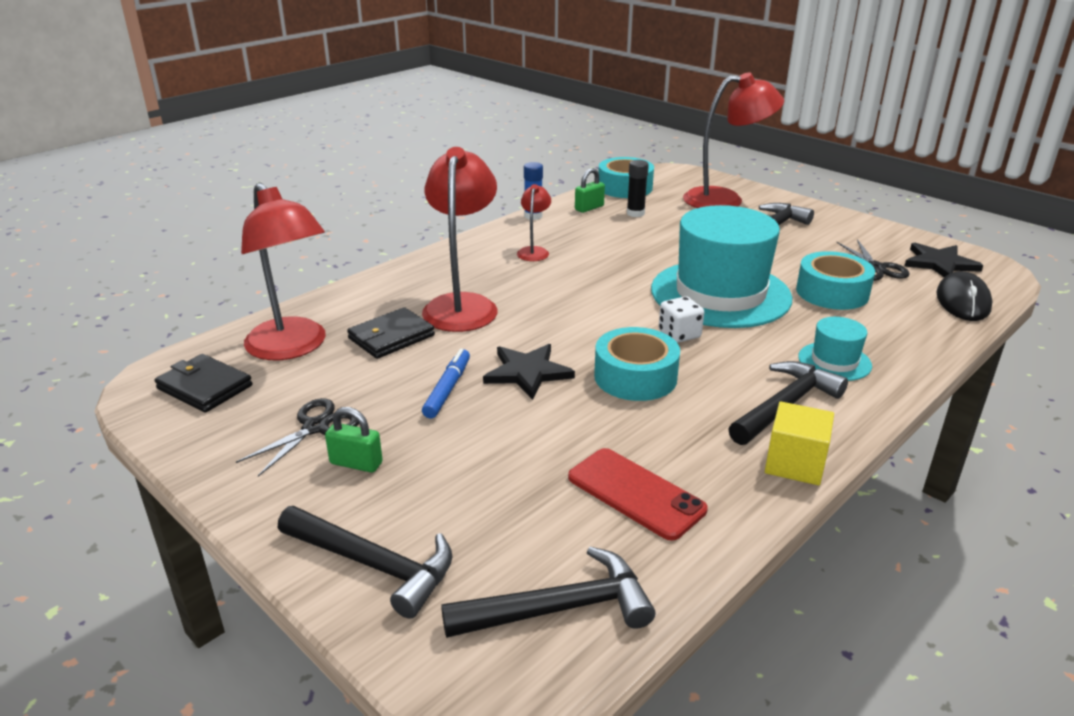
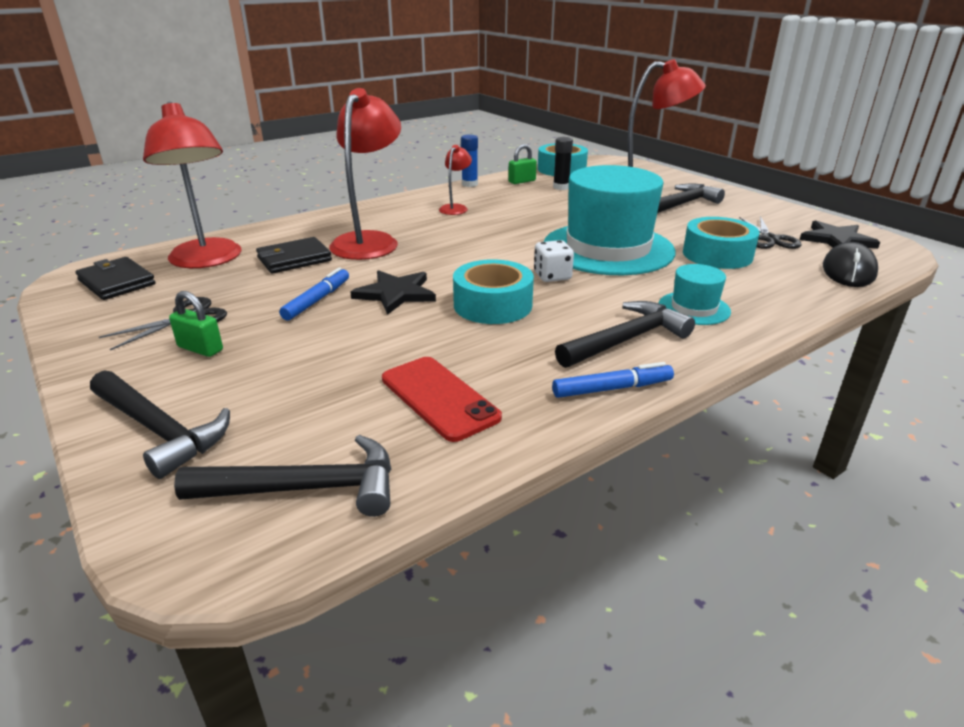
camera: 10 degrees right, 0 degrees up
yellow cube [765,401,834,485] -> blue marker [552,362,674,398]

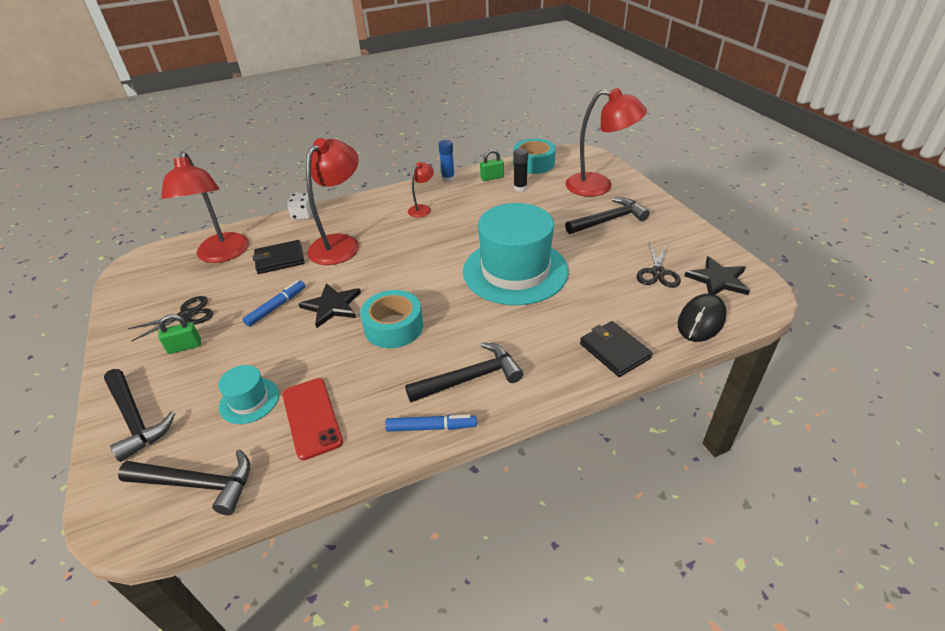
camera: 15 degrees right, 10 degrees up
black wallet [75,257,156,300] -> black wallet moved to [580,321,652,377]
green padlock [169,291,223,357] -> green padlock turned 60 degrees counterclockwise [158,314,201,354]
white dice [534,240,574,282] -> white dice moved to [287,193,312,220]
turquoise hat [659,264,731,325] -> turquoise hat moved to [218,365,279,424]
turquoise tape [683,217,759,269] -> none

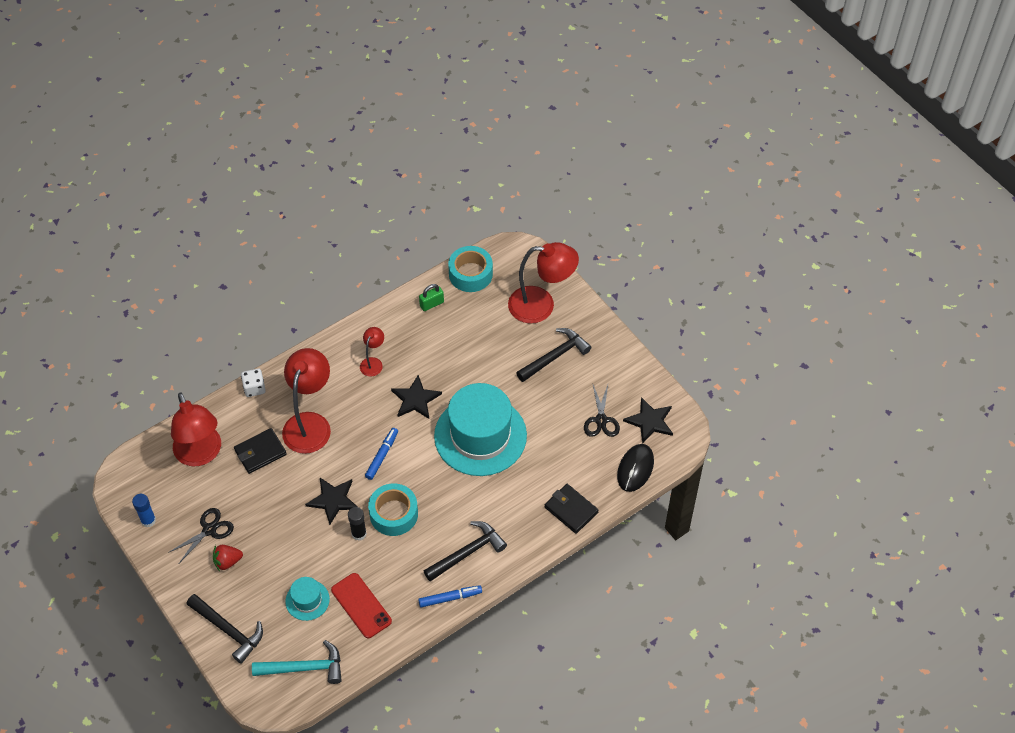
camera: 15 degrees left, 15 degrees up
black hammer [118,450,250,515] -> turquoise hammer [252,640,342,684]
green padlock [158,314,201,354] -> red strawberry [213,545,243,571]
blue marker [243,281,305,327] -> blue marker moved to [365,428,398,480]
blue glue stick [438,140,455,182] -> blue glue stick moved to [132,494,156,527]
black glue stick [514,148,528,192] -> black glue stick moved to [348,507,367,541]
none -> black star [391,375,442,419]

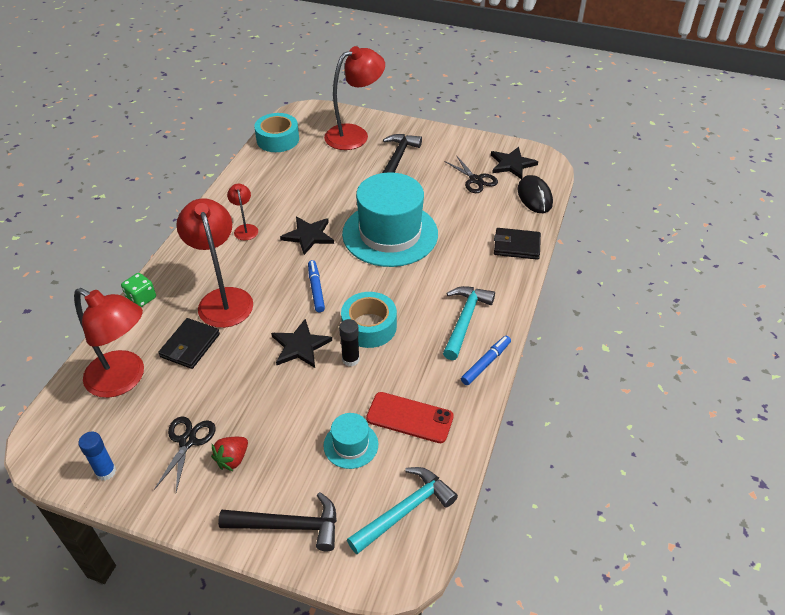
camera: 35 degrees left, 10 degrees down
white dice [241,369,266,397] -> green dice [121,273,156,307]
green padlock [419,284,444,311] -> none
black hammer [424,521,507,581] -> turquoise hammer [443,286,495,360]

